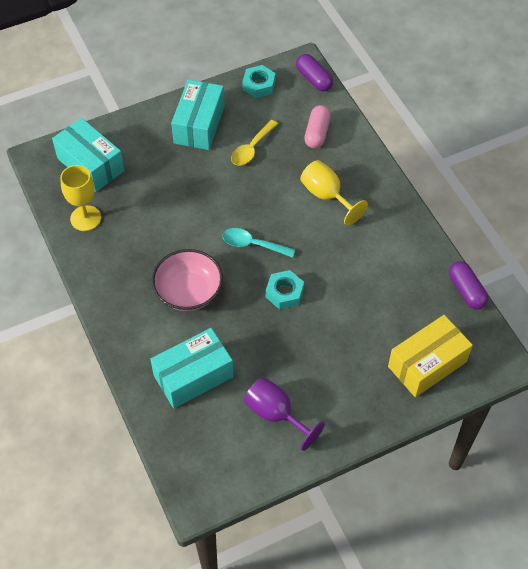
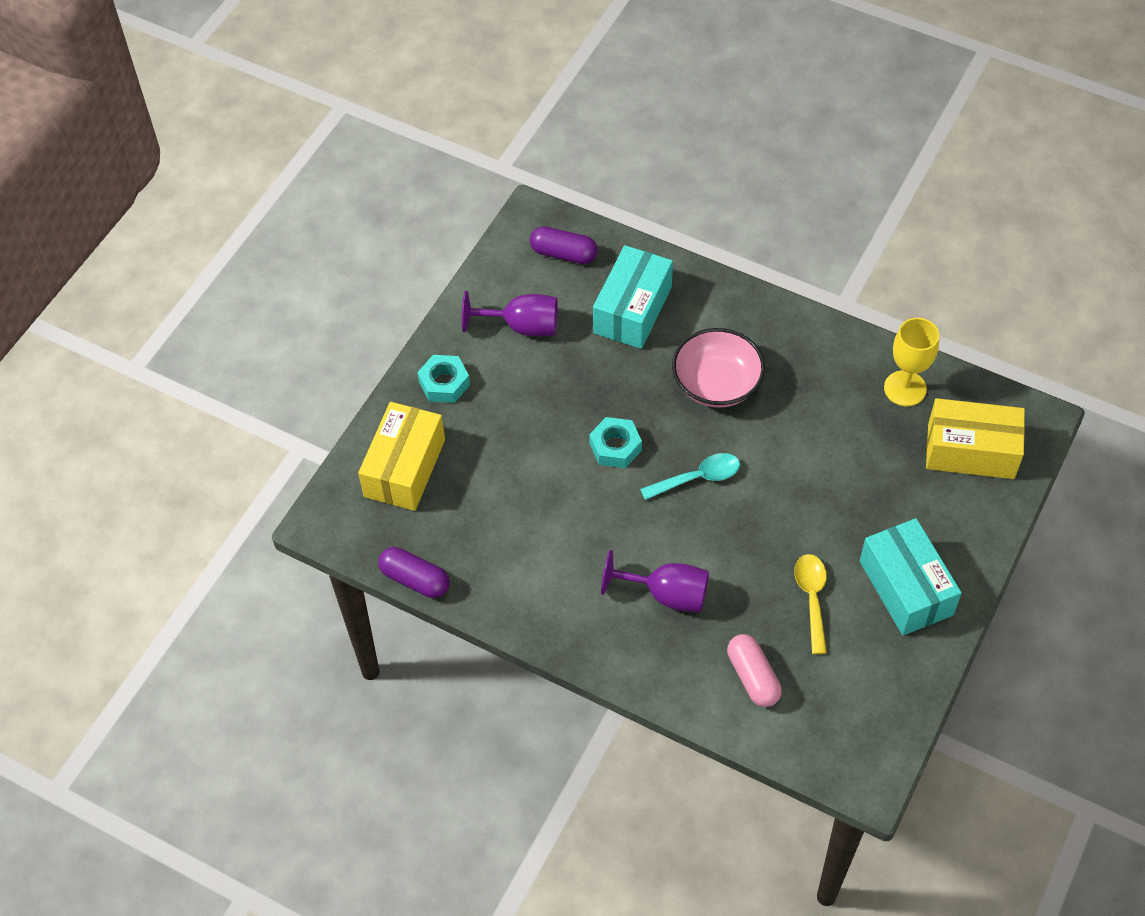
camera: 145 degrees right, 0 degrees up
turquoise box [52,118,125,192] -> yellow box [926,398,1025,479]
turquoise nut [242,65,276,98] -> turquoise nut moved to [417,355,470,403]
purple capsule [296,54,333,91] -> purple capsule moved to [530,226,598,264]
yellow goblet [300,160,368,225] -> purple goblet [601,550,709,612]

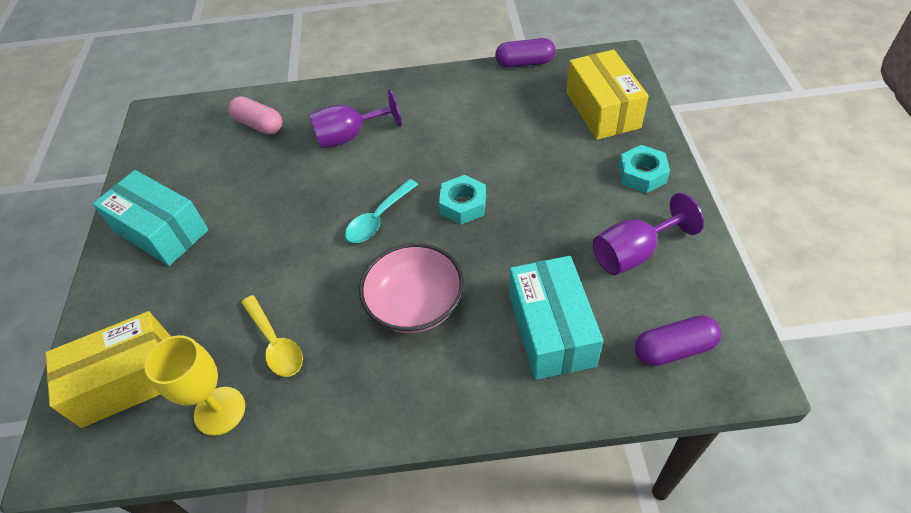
camera: 150 degrees right, 5 degrees down
yellow spoon [794,554,827,654] -> yellow spoon moved to [241,295,303,377]

